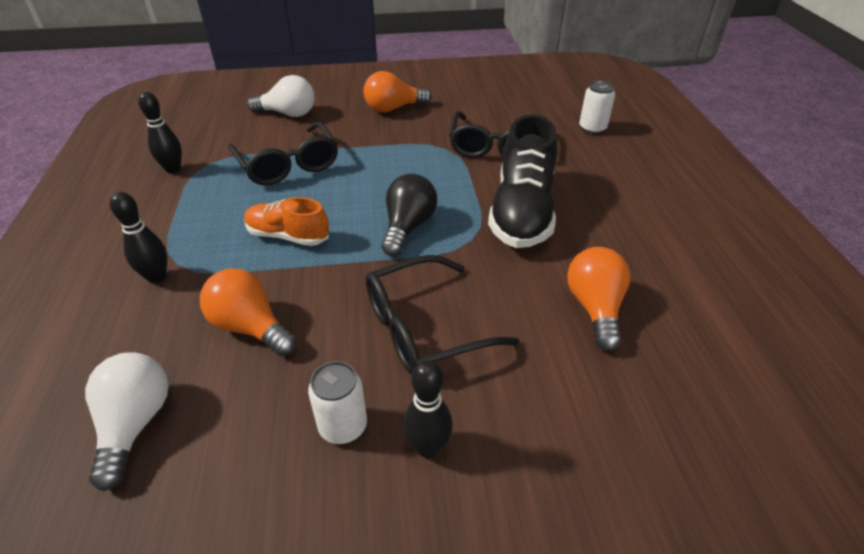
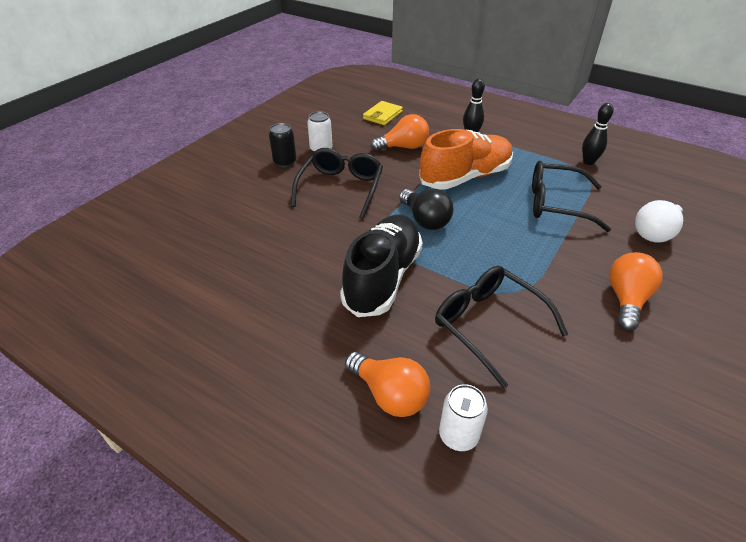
camera: 130 degrees right, 0 degrees up
white light bulb [85,353,169,491] -> yellow wallet [363,101,403,125]
orange shoe [244,197,329,246] -> orange shoe [419,129,513,190], size x1.72
black bowling pin [403,360,453,458] -> black can [269,123,296,167]
black shoe [488,114,558,248] -> black shoe turned 60 degrees clockwise [340,214,423,317]
orange light bulb [567,247,630,351] -> orange light bulb moved to [345,352,430,417]

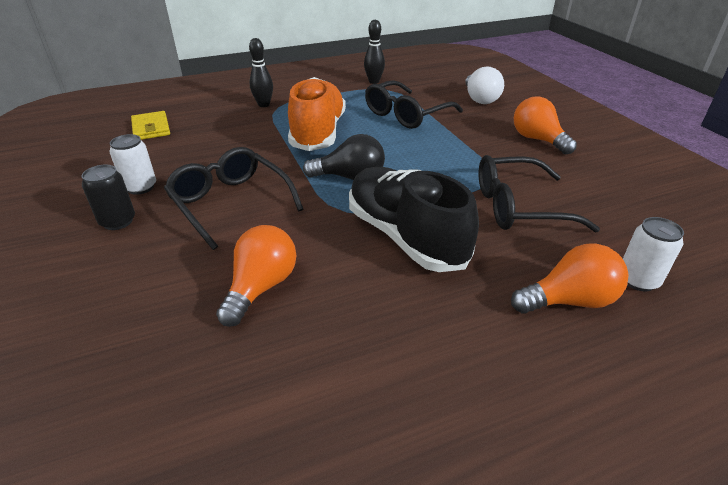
camera: 55 degrees left, 5 degrees down
orange light bulb [370,114,429,151] -> orange light bulb moved to [216,225,296,327]

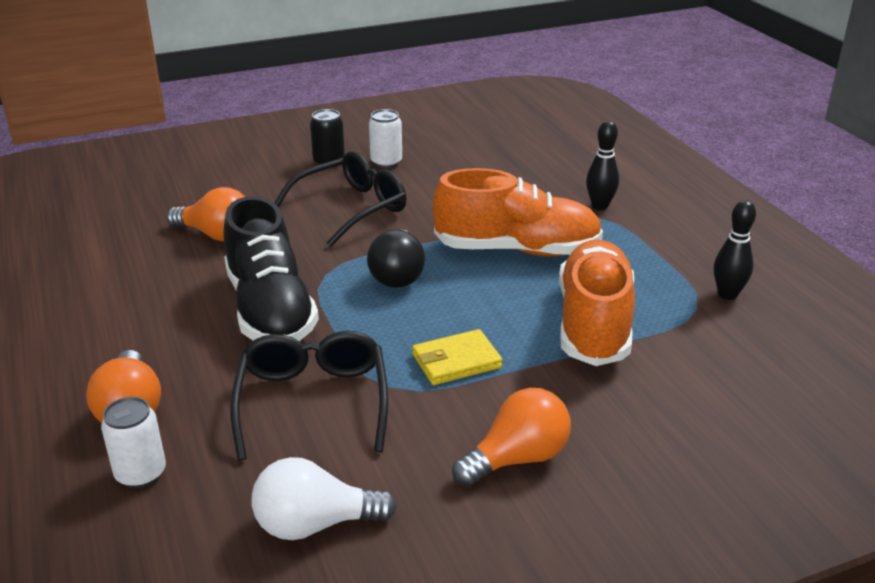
camera: 90 degrees right, 5 degrees down
yellow wallet [131,111,170,140] -> yellow wallet moved to [412,329,502,385]
black shoe [349,167,479,272] -> black shoe turned 105 degrees clockwise [224,196,319,341]
black glasses [365,80,463,129] -> orange shoe [559,240,635,366]
white light bulb [465,66,504,104] -> white light bulb moved to [252,457,397,540]

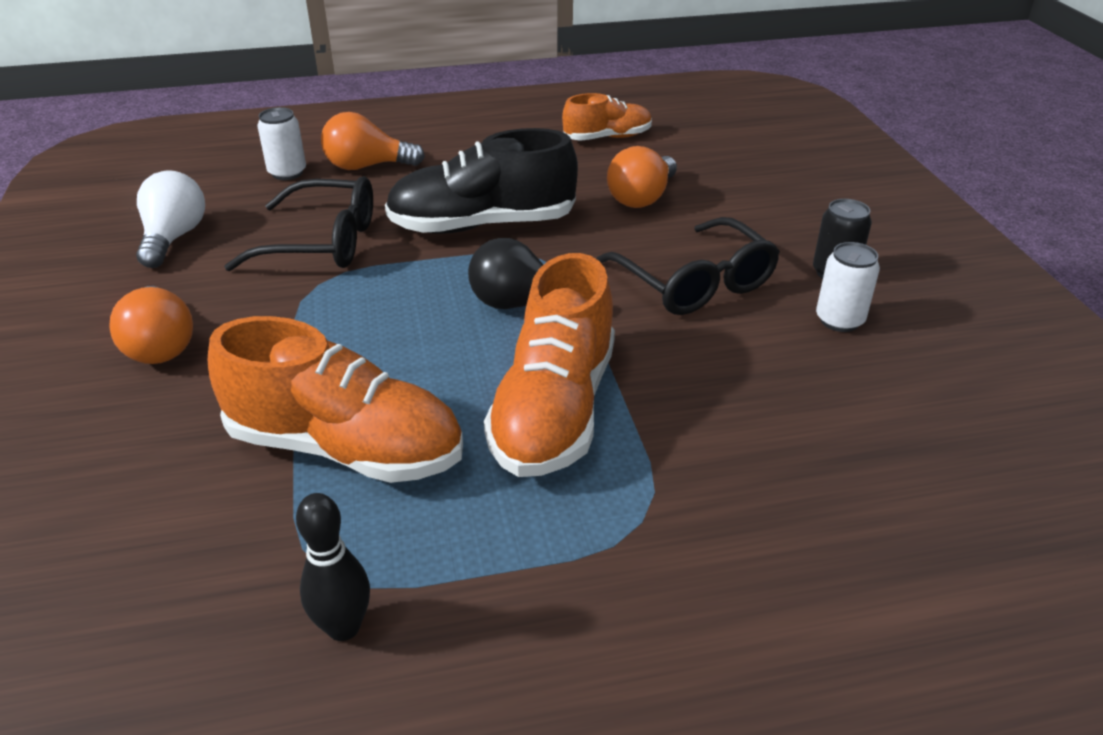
camera: 100 degrees right, 5 degrees up
yellow wallet [412,329,502,385] -> none
black bowling pin [586,121,619,210] -> none
none -> orange shoe [562,93,652,141]

